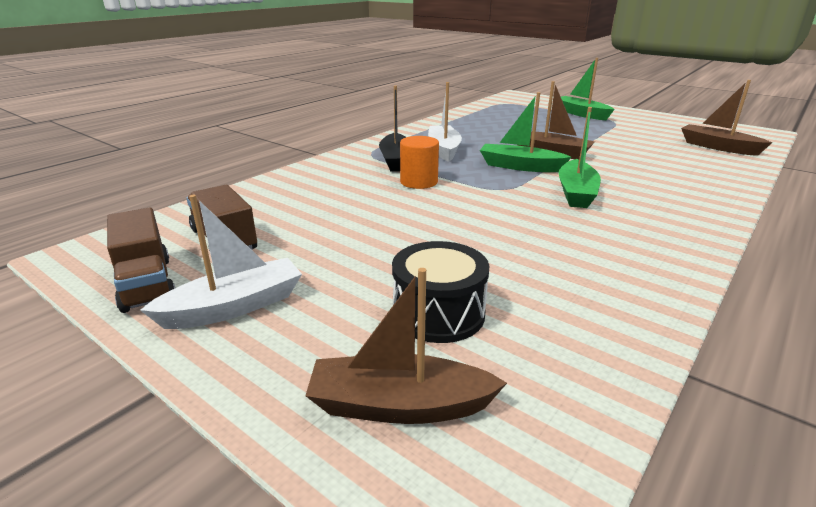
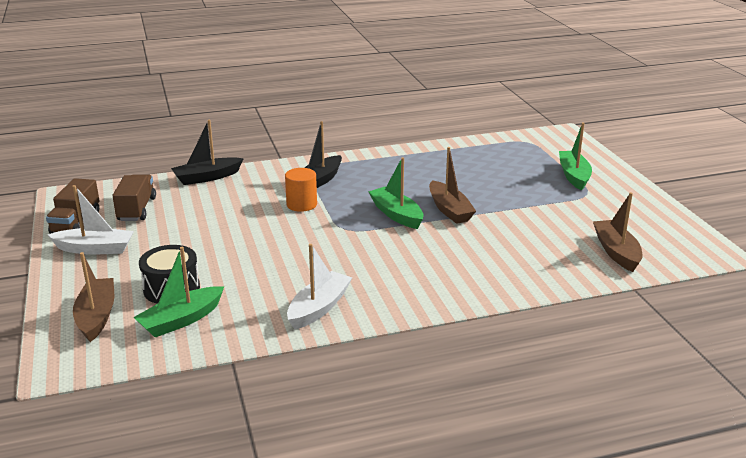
camera: 35 degrees right, 0 degrees up
brown boat [305,268,507,424] -> brown boat turned 45 degrees clockwise [73,252,114,342]
white boat [428,82,462,162] -> white boat moved to [287,244,352,329]
green boat [559,107,601,208] -> green boat moved to [134,247,224,337]
none -> black boat [171,120,244,185]

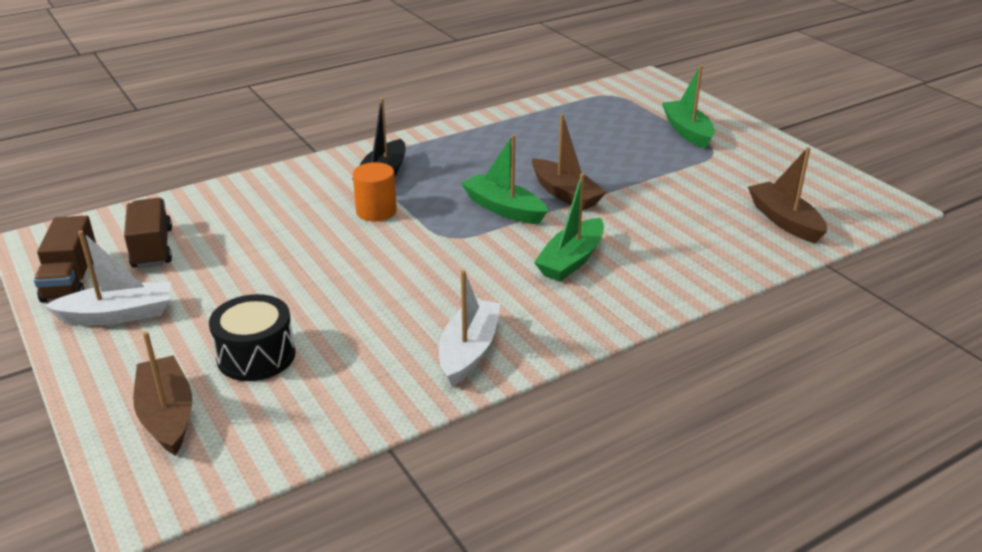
camera: 15 degrees left, 5 degrees up
green boat [134,247,224,337] -> green boat moved to [534,173,604,282]
black boat [171,120,244,185] -> none

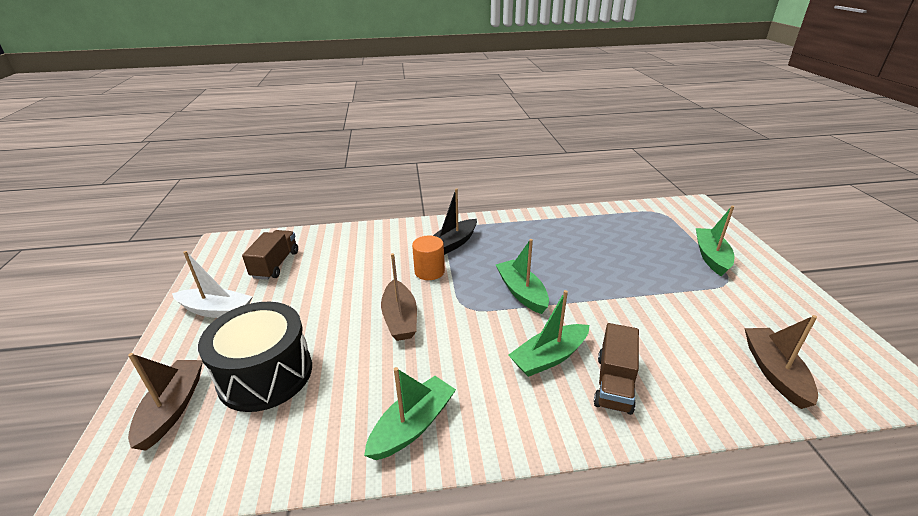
camera: 25 degrees right, 0 degrees up
brown truck [34,216,96,303] -> brown truck moved to [594,323,639,415]
black drum [209,294,295,381] -> black drum [198,302,312,412], size x1.52
white boat [439,270,501,386] -> green boat [364,367,456,460]
brown boat [532,114,606,211] -> brown boat moved to [381,253,417,341]

